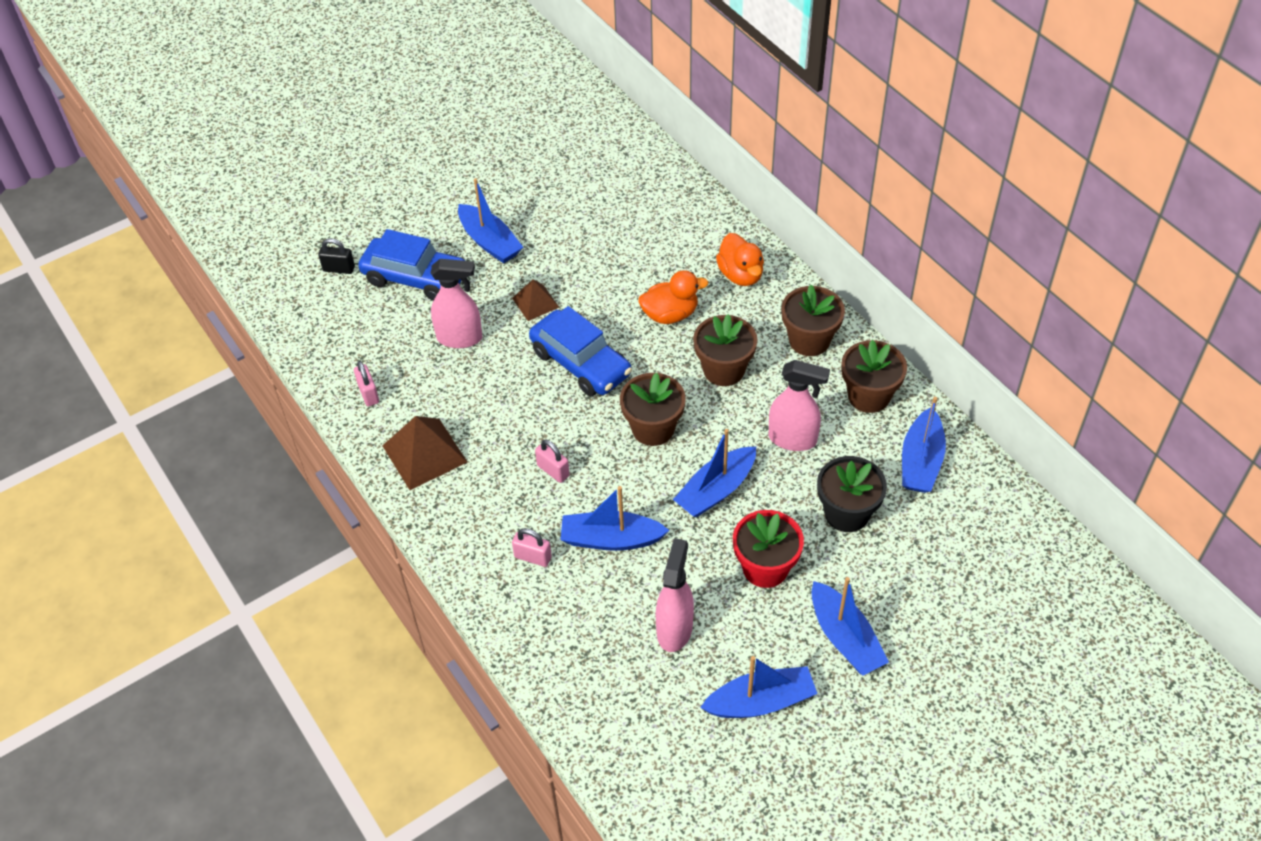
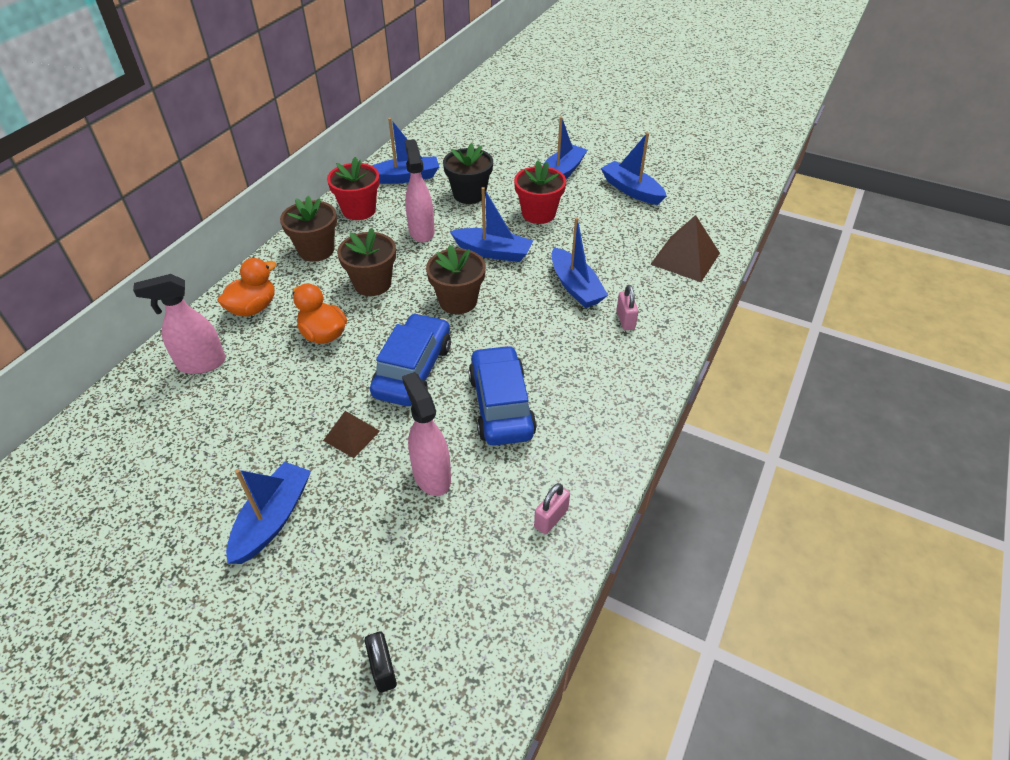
camera: 120 degrees left, 5 degrees down
blue car [358,229,465,301] -> blue car moved to [468,345,537,446]
brown pyramid [382,416,468,490] -> brown pyramid moved to [650,215,720,282]
pink padlock [535,439,570,483] -> none
pink spray bottle [656,538,694,652] -> pink spray bottle moved to [133,274,226,374]
brown flower pot [841,340,907,413] -> red flower pot [327,157,380,220]

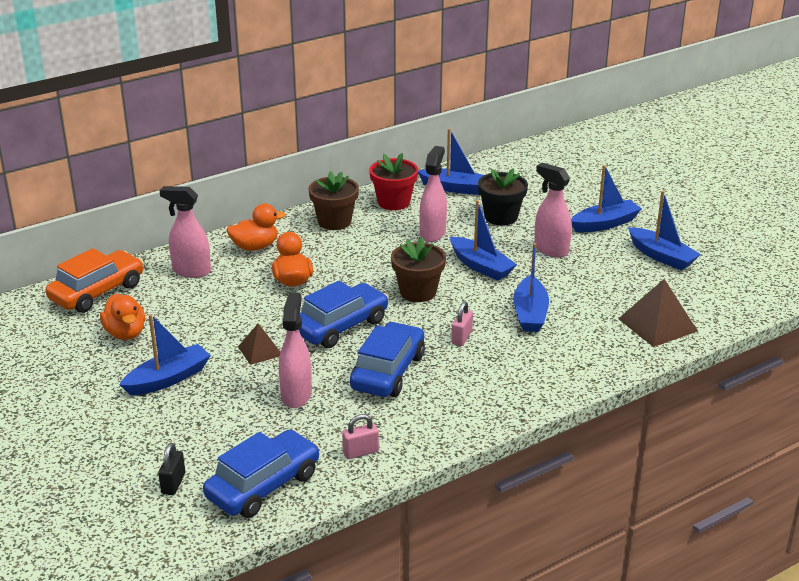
camera: 30 degrees right, 15 degrees down
brown flower pot [337,228,396,296] -> none
red flower pot [514,161,566,224] -> pink spray bottle [534,163,572,258]
blue boat [601,132,666,205] -> blue boat turned 150 degrees clockwise [628,191,701,270]
pink padlock [616,285,639,330] -> pink padlock moved to [452,301,473,346]
none -> orange car [46,248,143,313]
none -> orange duck [100,294,145,340]
none -> blue car [203,429,320,518]

